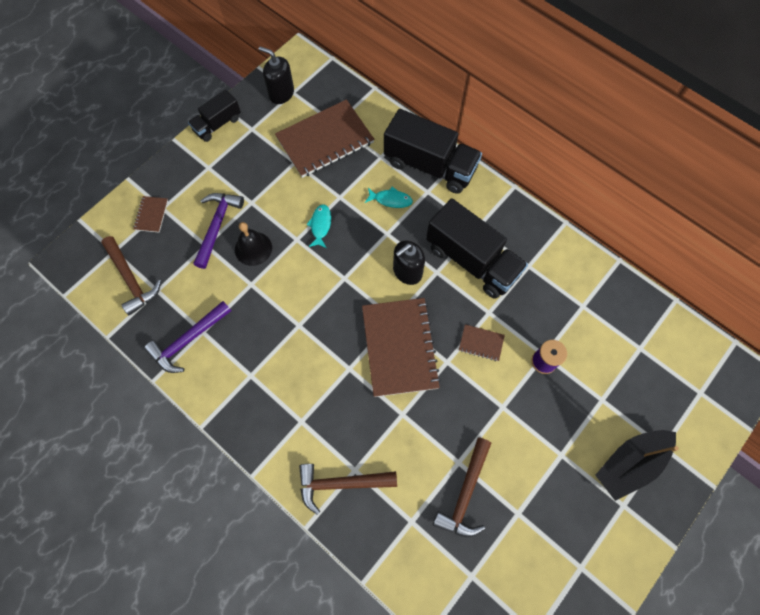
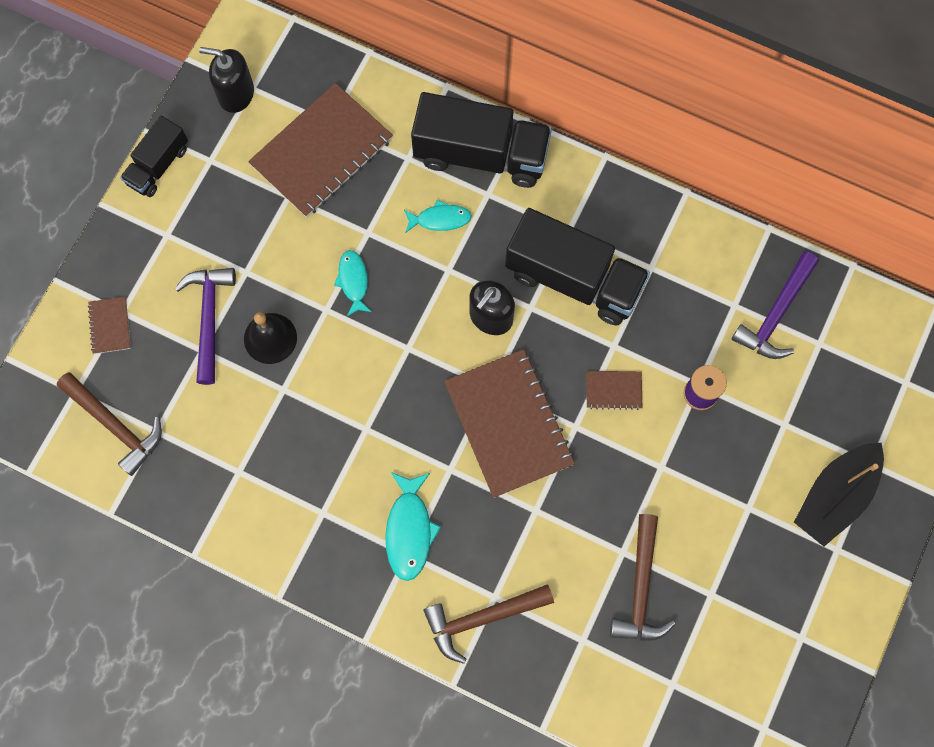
camera: 15 degrees left, 5 degrees up
purple hammer [144,301,231,373] -> purple hammer moved to [732,251,819,359]
none -> turquoise fish [385,472,441,581]

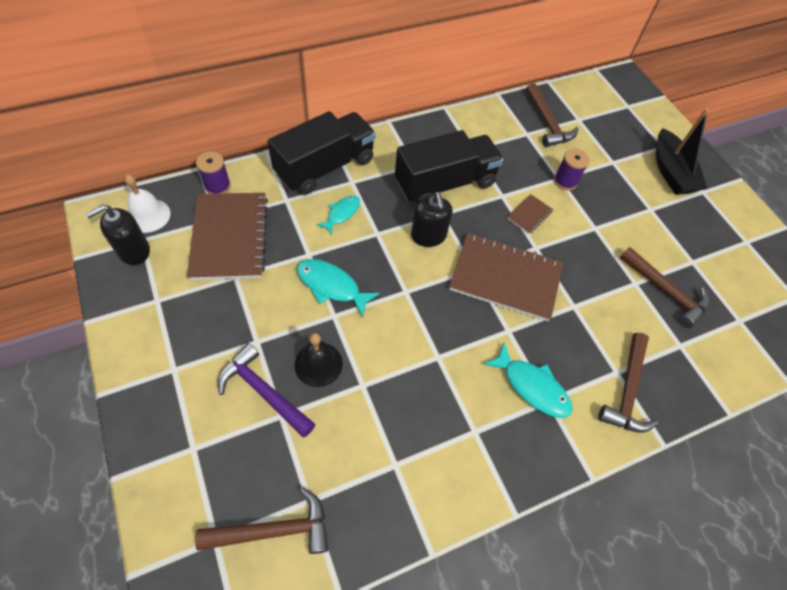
camera: 55 degrees left, 15 degrees down
brown notebook [88,296,131,354] -> none
black truck [120,116,188,197] -> none
turquoise fish [334,250,372,316] -> turquoise fish [297,259,380,318], size x1.51
purple hammer [732,251,819,359] -> brown hammer [526,83,578,147]
none -> white bell [125,174,171,233]
none -> purple spool [196,151,231,194]

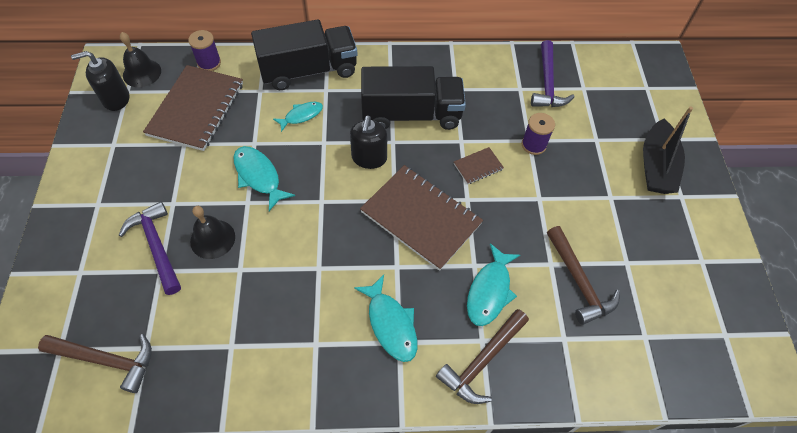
camera: 25 degrees right, 0 degrees up
white bell [125,174,171,233] -> black bell [120,32,161,87]
brown hammer [526,83,578,147] -> purple hammer [531,40,575,107]
none -> turquoise fish [467,243,520,326]

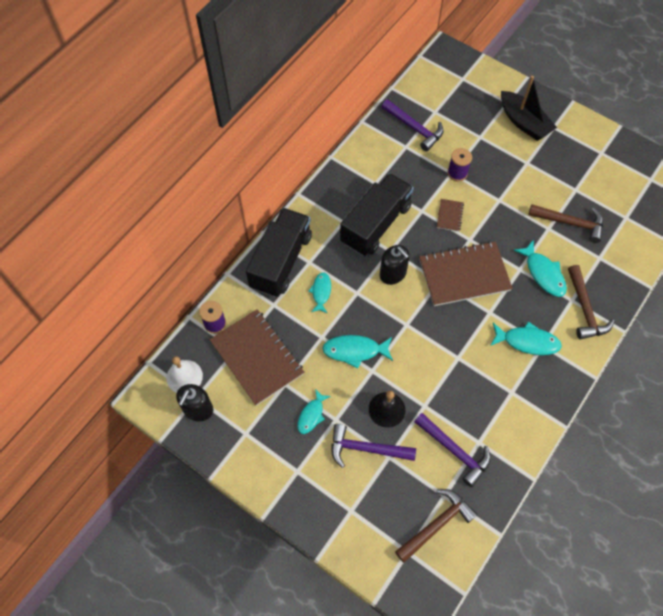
camera: 50 degrees left, 5 degrees up
black bell [120,32,161,87] -> white bell [167,356,203,393]
none -> turquoise fish [298,389,331,434]
none -> purple hammer [414,413,491,487]

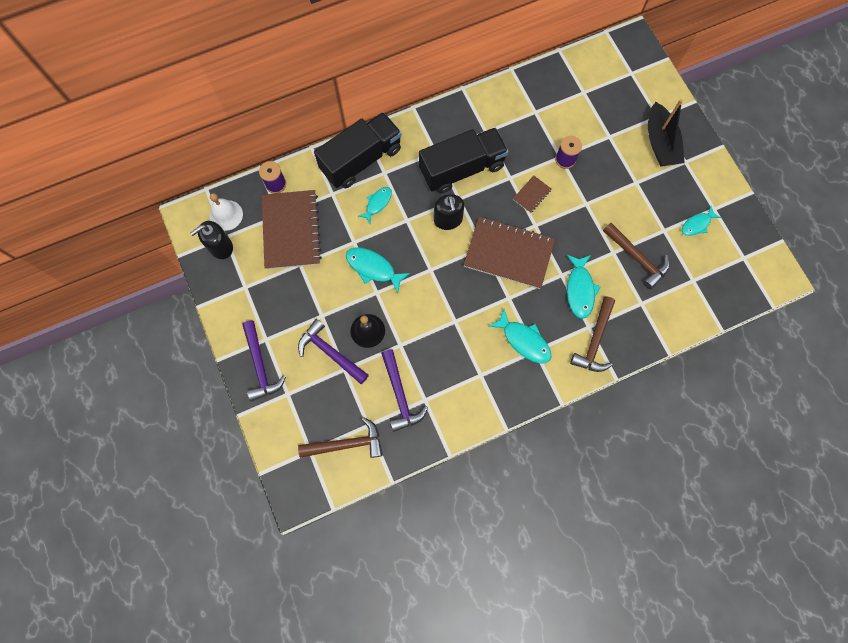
camera: 30 degrees right, 10 degrees up
turquoise fish [298,389,331,434] -> turquoise fish moved to [682,206,721,236]
purple hammer [382,99,443,151] -> purple hammer moved to [242,320,286,401]

